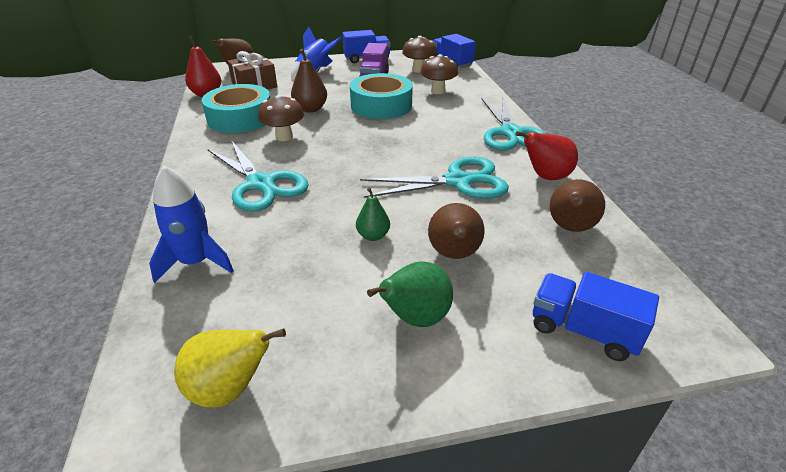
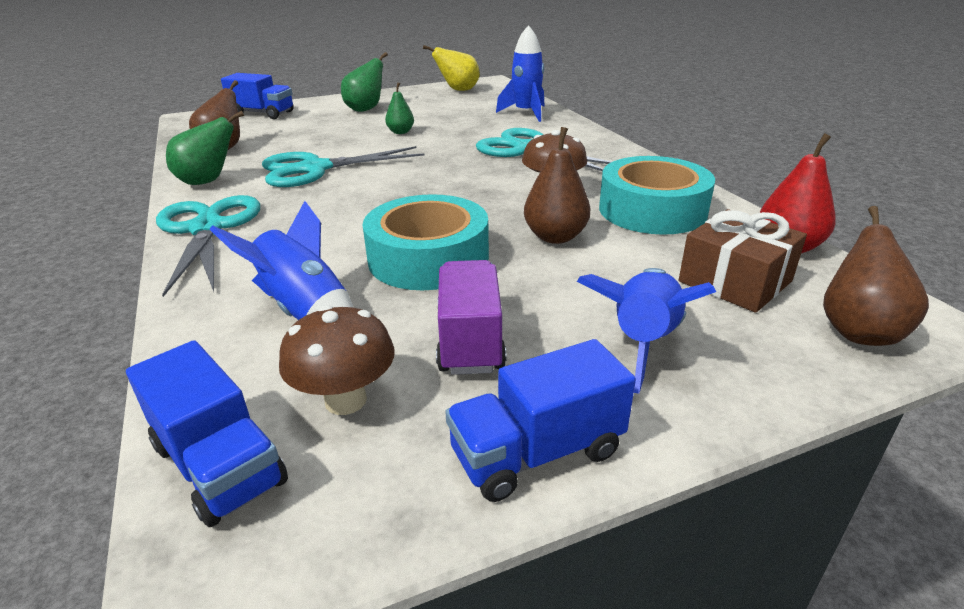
camera: 170 degrees right, 5 degrees down
brown mushroom [420,54,458,94] -> blue rocket [209,201,354,320]
brown pear [428,203,485,259] -> none
red pear [515,131,578,180] -> green pear [166,111,244,185]

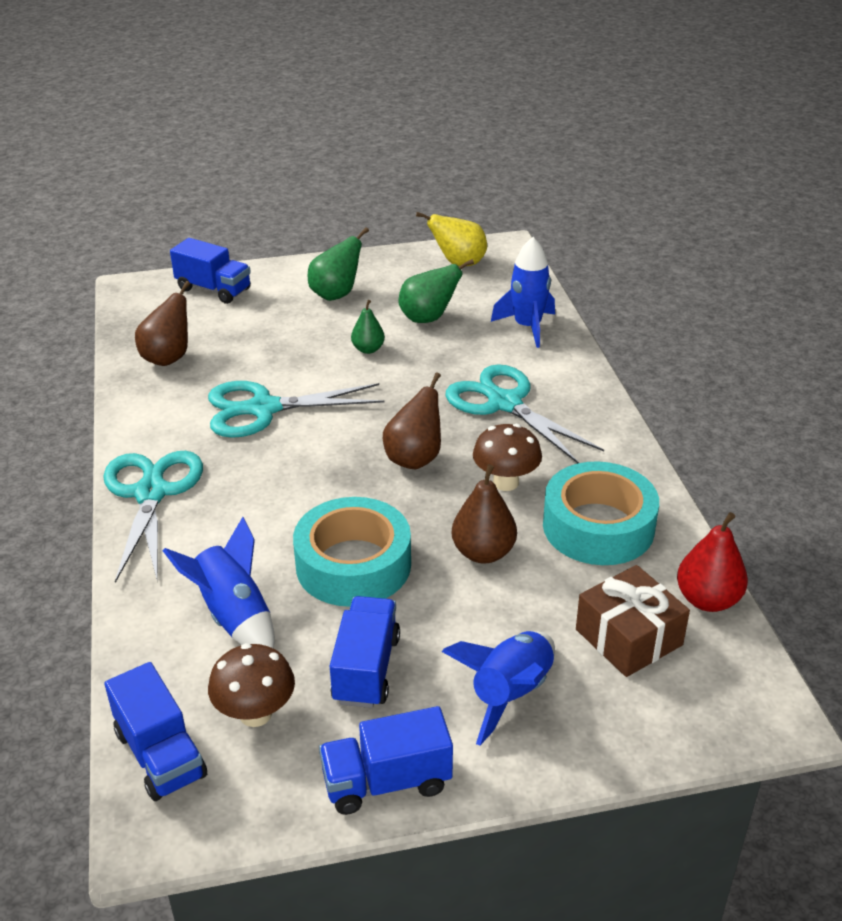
camera: 10 degrees right, 5 degrees up
green pear [166,111,244,185] -> green pear moved to [399,259,474,323]
purple truck [436,260,507,375] -> blue truck [330,596,400,708]
brown pear [823,206,929,346] -> brown pear moved to [383,372,441,469]

